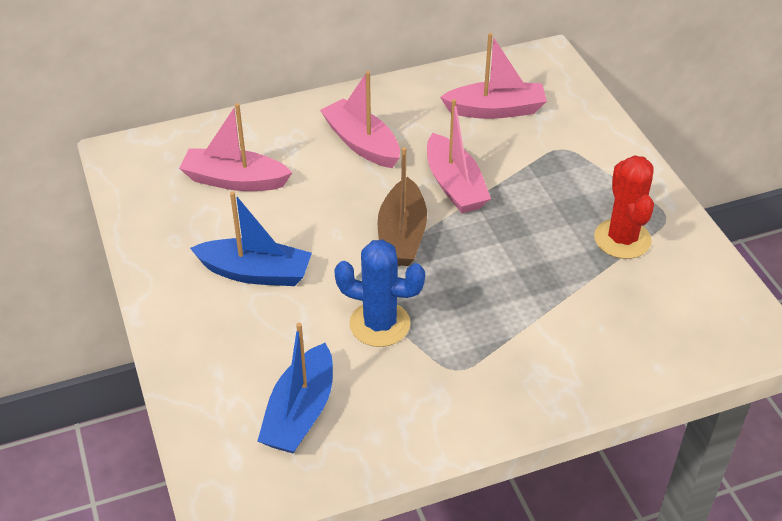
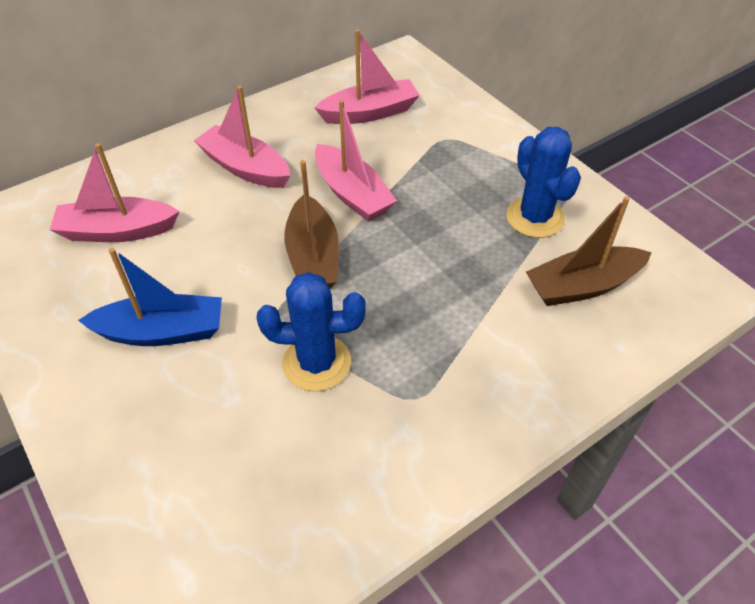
camera: 15 degrees left, 5 degrees up
blue boat [257,323,333,454] -> none
red cactus [594,155,654,259] -> blue cactus [506,127,581,238]
none -> brown boat [526,196,652,306]

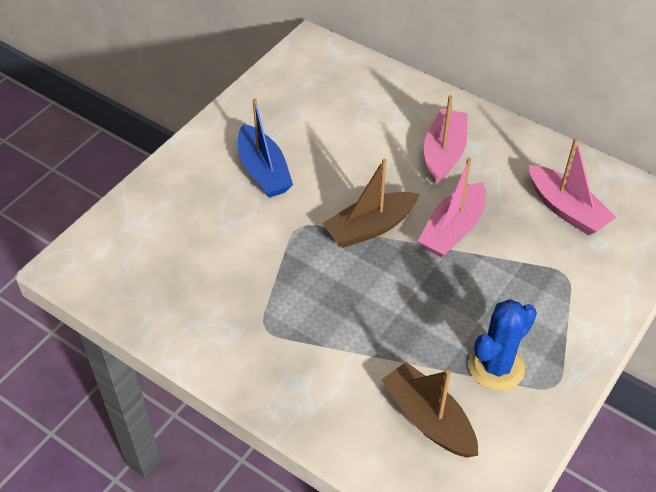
camera: 70 degrees right, 0 degrees up
pink boat [49,143,179,242] -> none
blue cactus [256,272,366,392] -> none

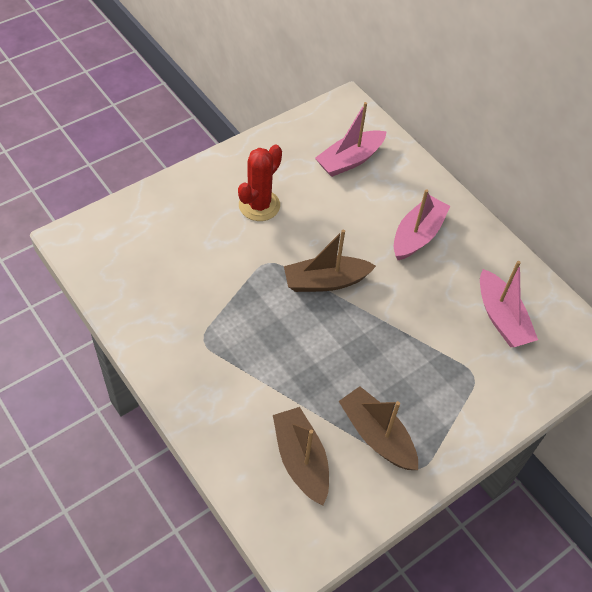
camera: 15 degrees right, 5 degrees up
blue boat [238,98,293,198] -> red cactus [238,145,282,221]
pink boat [418,158,486,257] -> pink boat moved to [315,102,387,177]
blue cactus [469,299,537,391] -> brown boat [339,386,418,470]

